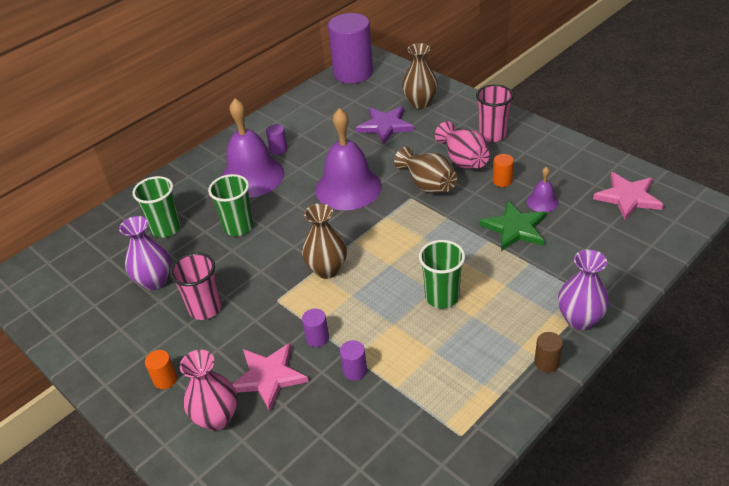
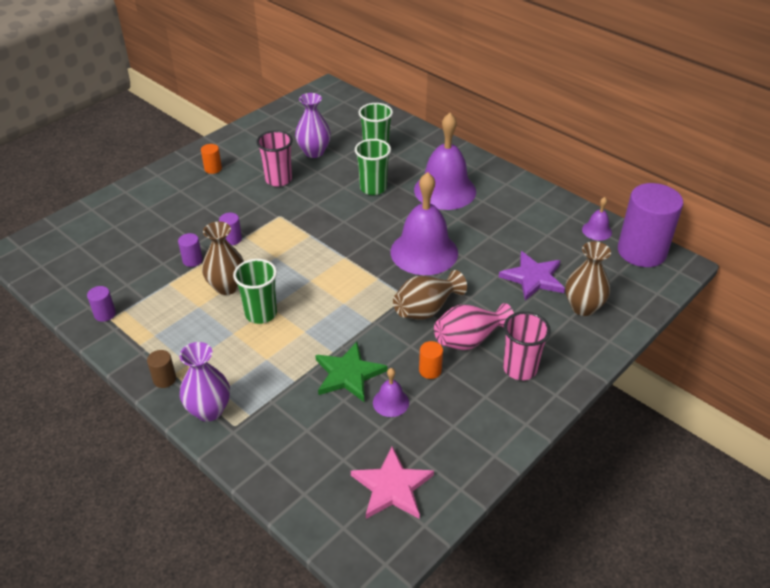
camera: 85 degrees right, 0 degrees up
pink vase [180,350,237,431] -> none
pink star [232,343,309,411] -> none
purple cylinder [266,124,288,155] -> purple cylinder moved to [87,286,116,322]
brown vase [302,203,347,279] -> brown vase moved to [202,221,244,295]
none -> purple bell [582,197,612,241]

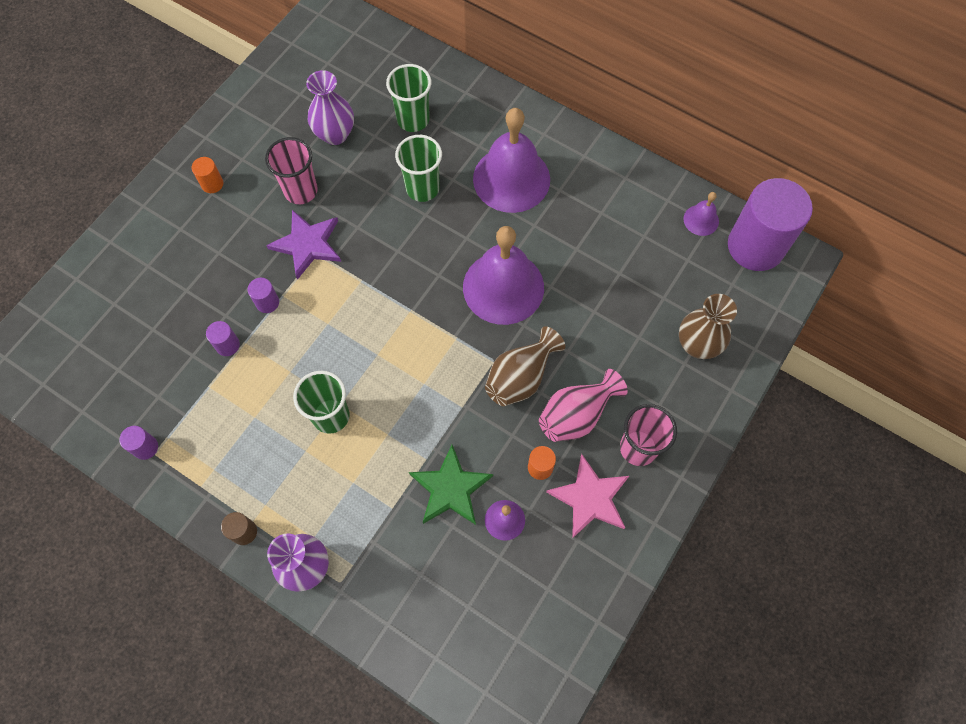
camera: 10 degrees left, 25 degrees up
brown vase [202,221,244,295] -> none
pink star [351,446,434,519] -> pink star moved to [546,454,629,539]
purple star [499,251,565,301] -> purple star moved to [266,210,341,280]

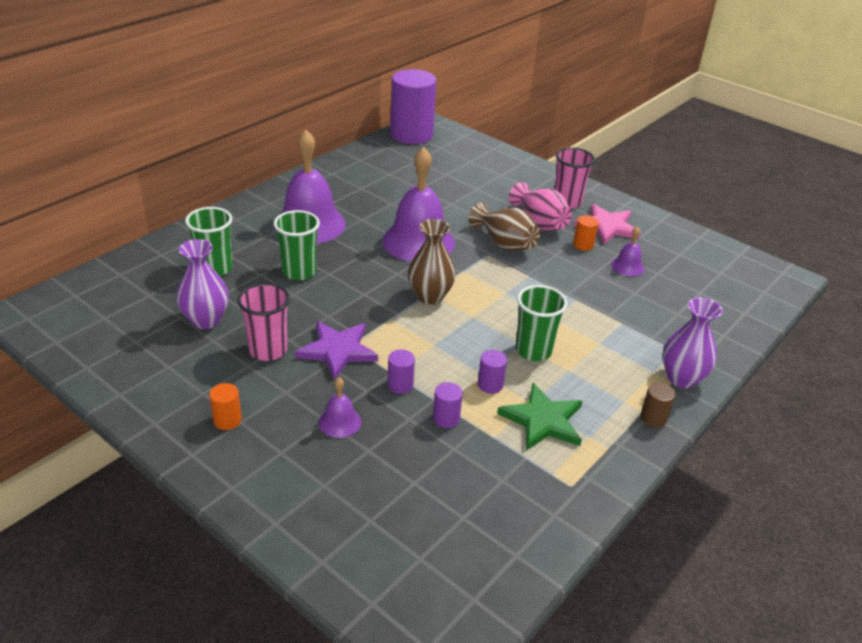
camera: 85 degrees left, 30 degrees down
purple cylinder [119,426,158,460] -> purple cylinder moved to [478,350,507,394]
green star [409,445,493,525] -> green star moved to [497,383,582,451]
brown vase [679,294,737,359] -> brown vase moved to [408,219,456,305]
purple bell [684,192,719,236] -> purple bell moved to [318,377,361,438]

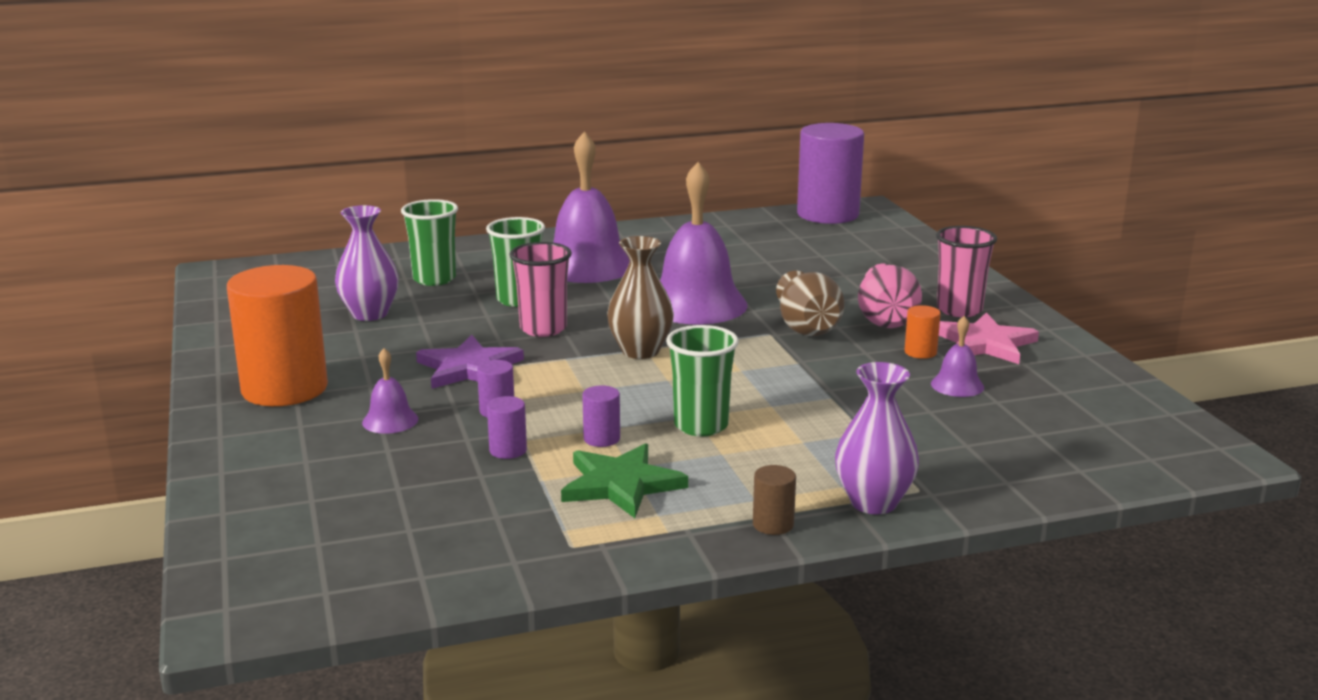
camera: 35 degrees right, 15 degrees down
orange cylinder [209,383,242,430] -> orange cylinder [227,265,328,406], size x2.48
pink cup [237,283,290,361] -> pink cup moved to [509,242,572,337]

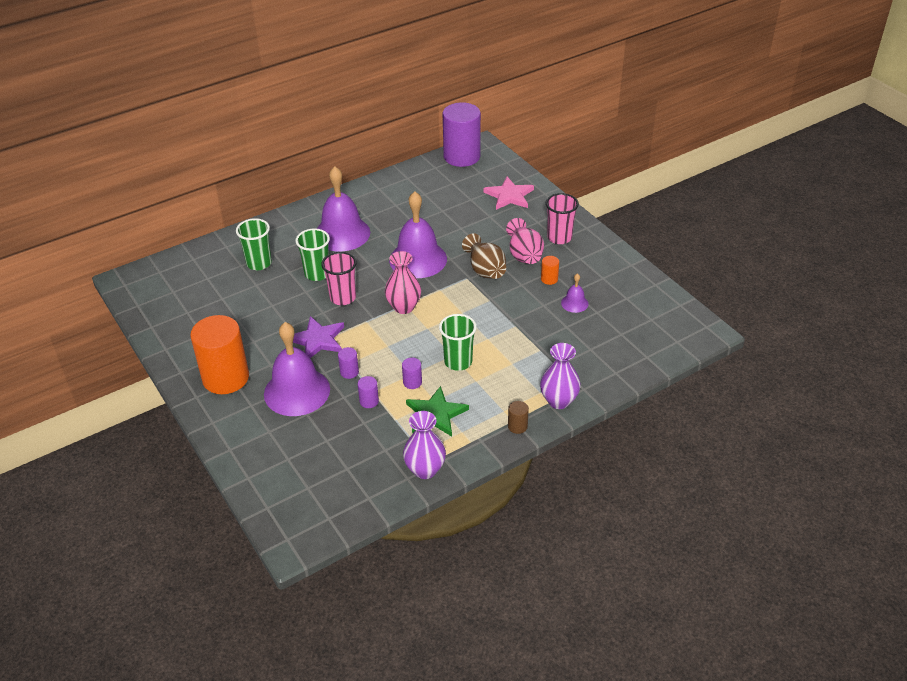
camera: 15 degrees left, 20 degrees up
purple vase [335,205,399,321] -> purple vase moved to [403,411,446,479]
purple bell [362,348,418,434] -> purple bell [264,322,330,416], size x2.23
brown vase [607,236,674,359] -> pink vase [385,251,421,314]
pink star [939,312,1039,364] -> pink star moved to [483,177,534,210]

